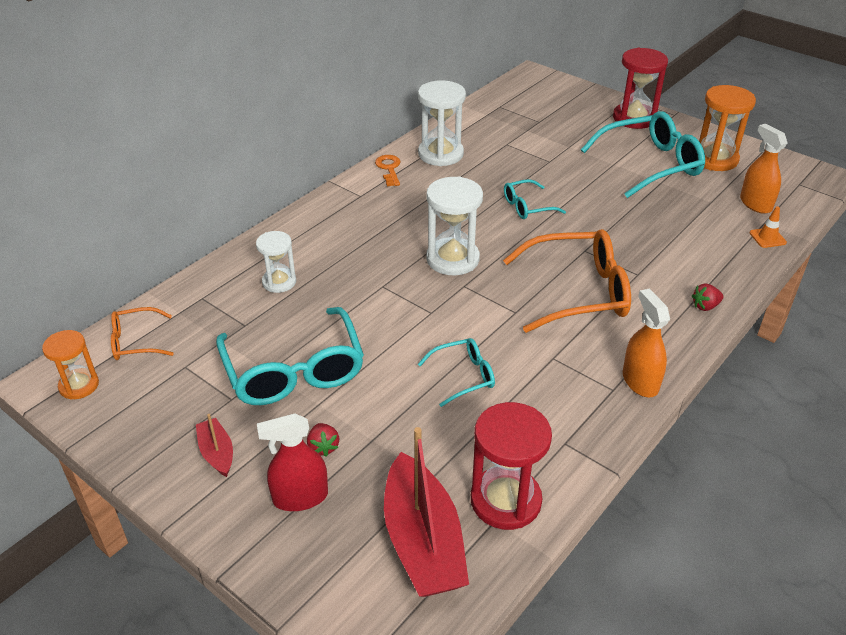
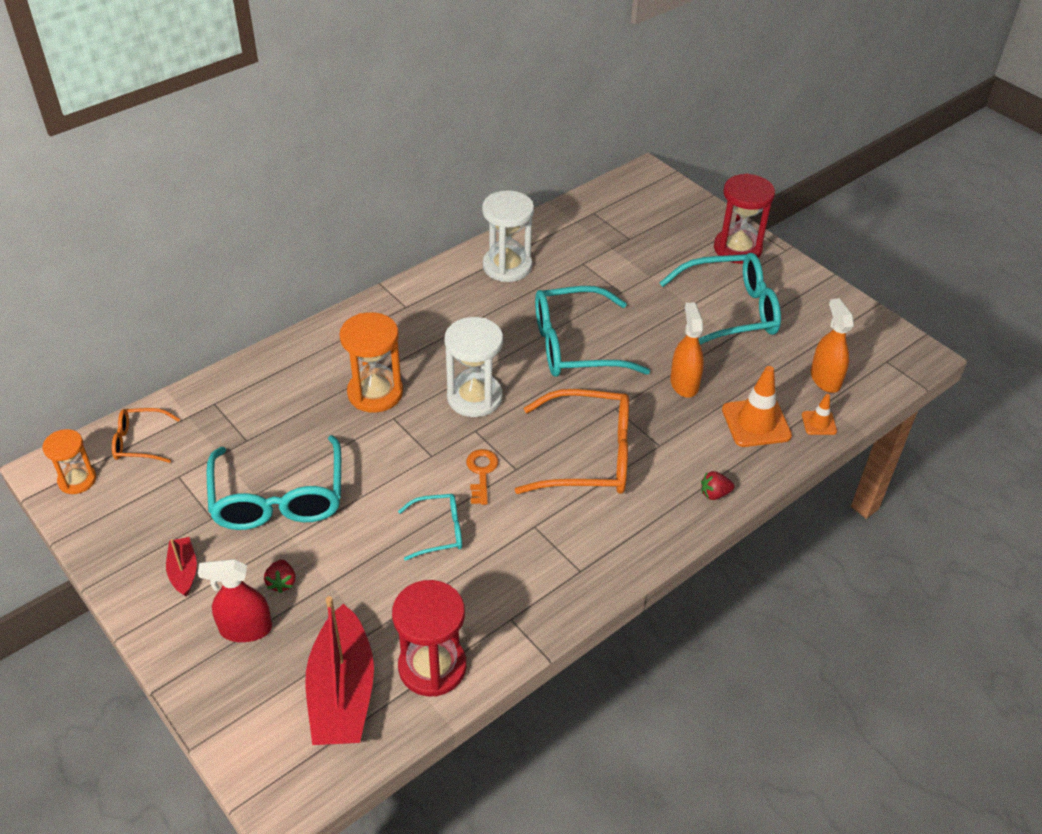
camera: 10 degrees right, 5 degrees up
white hourglass [256,231,296,293] -> none
orange key [375,155,401,186] -> orange key moved to [466,449,498,505]
turquoise glasses [504,179,566,219] -> turquoise glasses [535,286,650,377], size x1.95
orange spray bottle [623,289,670,397] -> orange spray bottle moved to [670,302,704,398]
orange hourglass [699,85,756,171] -> orange hourglass moved to [339,312,403,413]
none -> orange traffic cone [722,366,792,447]

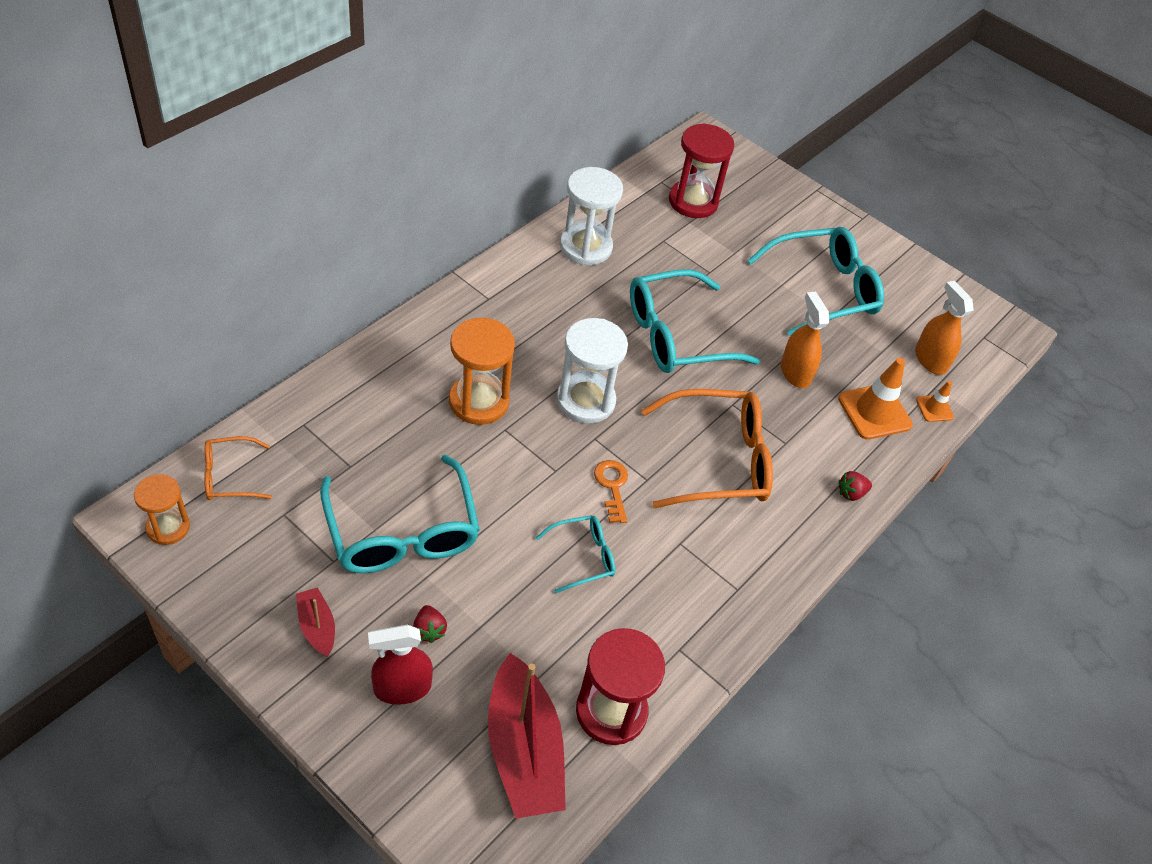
camera: 15 degrees left, 5 degrees up
red hourglass [714,174,775,264] -> red hourglass moved to [669,123,734,218]

